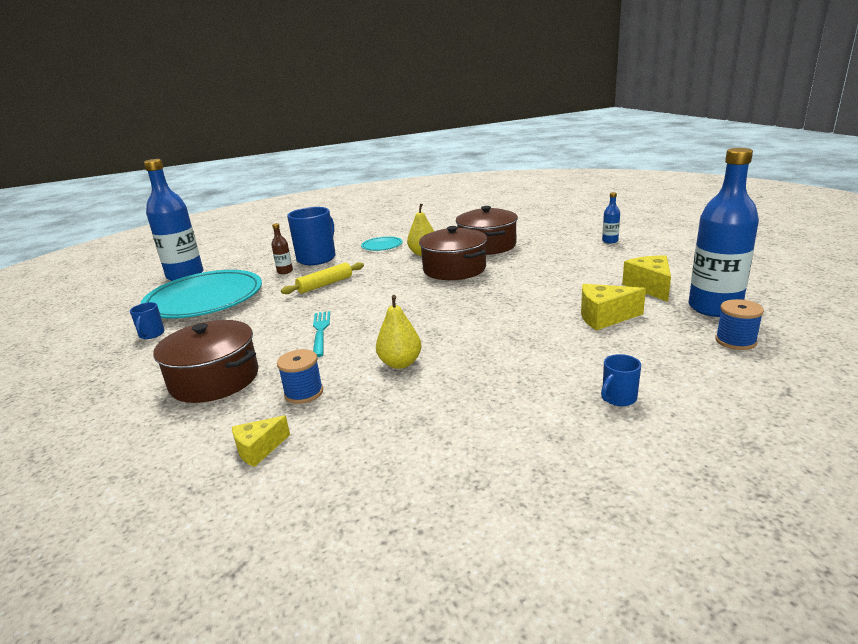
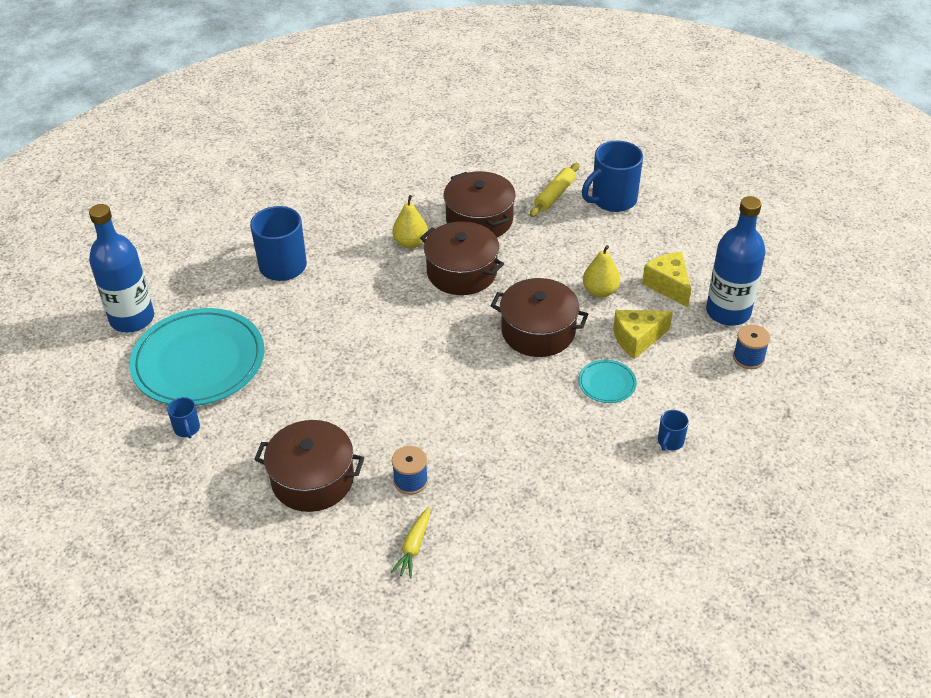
camera: 20 degrees left, 20 degrees up
yellow cheese [232,415,290,467] -> yellow carrot [390,507,430,579]
brown bottle [271,223,293,274] -> none
yellow rolling pin [281,262,364,294] -> yellow rolling pin moved to [530,163,580,217]
turquoise fork [313,311,330,357] -> none
turquoise plate [361,236,403,251] -> turquoise plate moved to [578,360,637,403]
yellow pear [376,295,422,369] -> yellow pear moved to [583,245,620,297]
blue bottle [602,192,620,243] -> blue mug [582,141,643,212]
none -> brown pot [491,278,589,357]

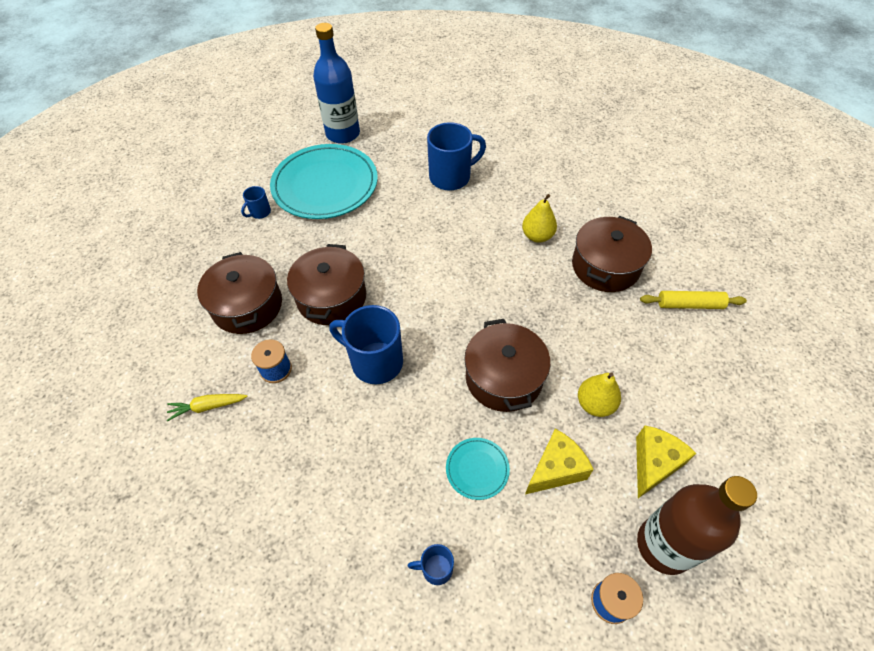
camera: 60 degrees right, 10 degrees up
brown pot [420,221,504,295] -> brown pot moved to [287,244,366,325]
blue mug [582,141,643,212] -> blue mug moved to [329,305,403,384]
yellow cheese [613,310,673,359] -> yellow cheese turned 105 degrees clockwise [525,429,594,494]
blue bottle [706,196,766,326] -> brown bottle [637,476,757,575]

